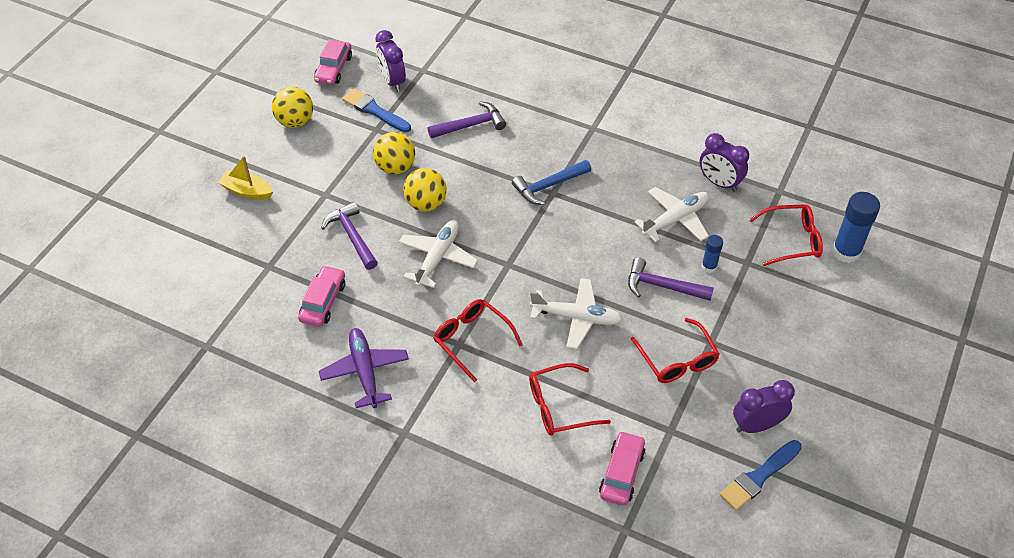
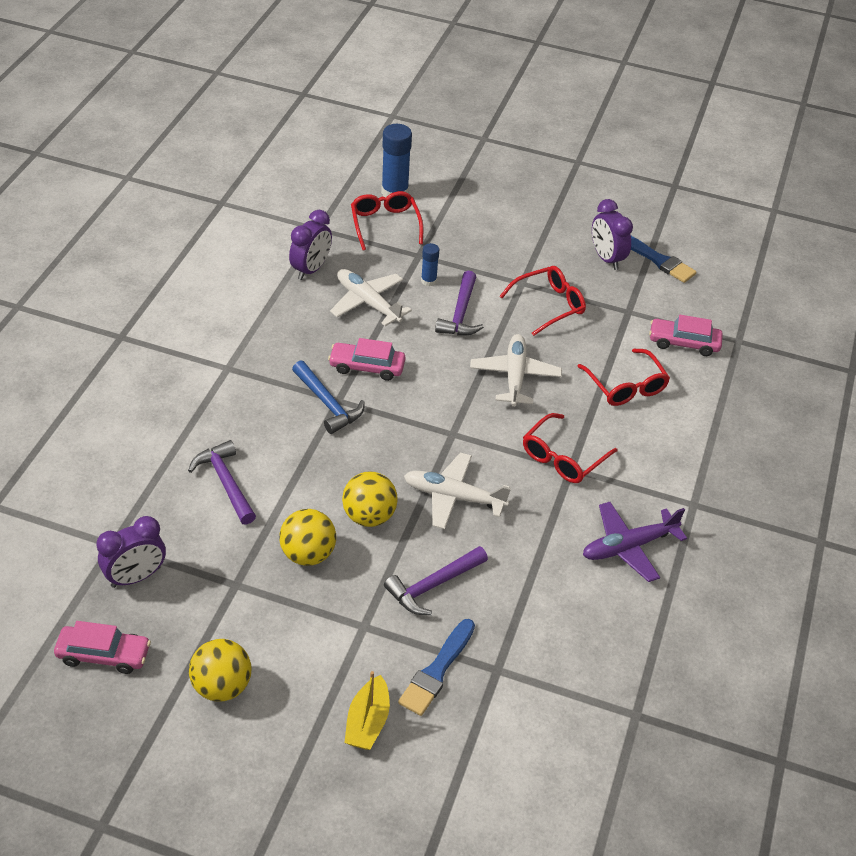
camera: 100 degrees left, 5 degrees down
pink car [298,265,345,327] -> pink car moved to [328,338,406,381]
blue brush [342,89,411,132] -> blue brush moved to [398,619,475,716]

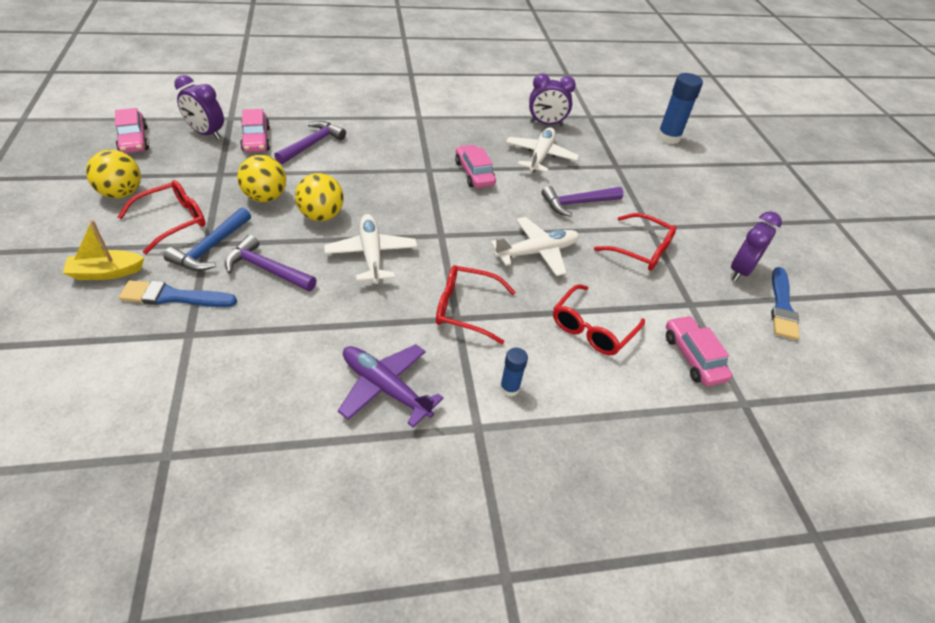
camera: 60 degrees right, 0 degrees up
blue hammer [292,360,365,434] -> blue hammer moved to [163,207,251,271]
red glasses [351,191,423,251] -> red glasses moved to [118,180,205,254]
blue glue stick [421,243,439,286] -> blue glue stick moved to [500,347,528,397]
none -> pink car [240,109,270,152]

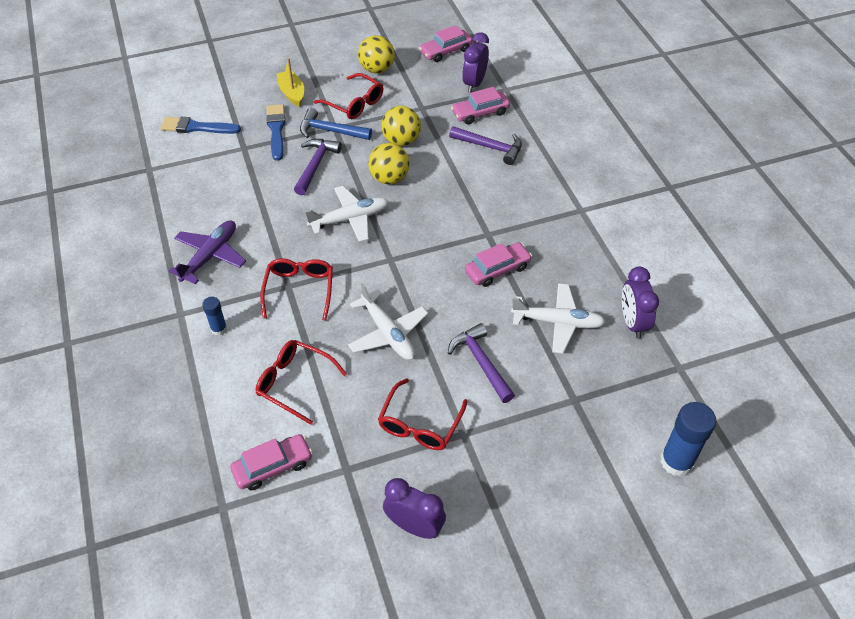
camera: 85 degrees right, 5 degrees up
blue brush [771,267,800,340] -> blue brush moved to [160,117,241,134]

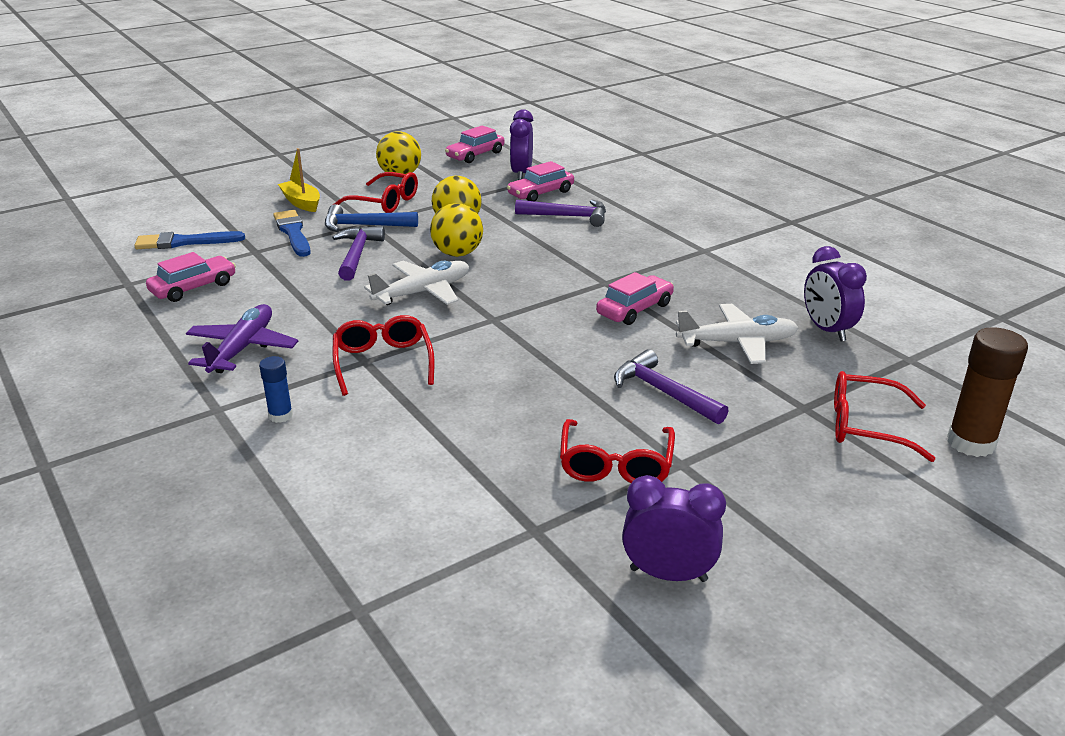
camera: 15 degrees left, 20 degrees down
pink car [230,434,313,491] -> pink car moved to [146,252,236,302]
red glasses [256,340,347,425] -> red glasses moved to [834,371,935,462]
white plane [348,283,428,360] -> none
blue glue stick [660,402,716,477] -> brown glue stick [947,327,1028,457]

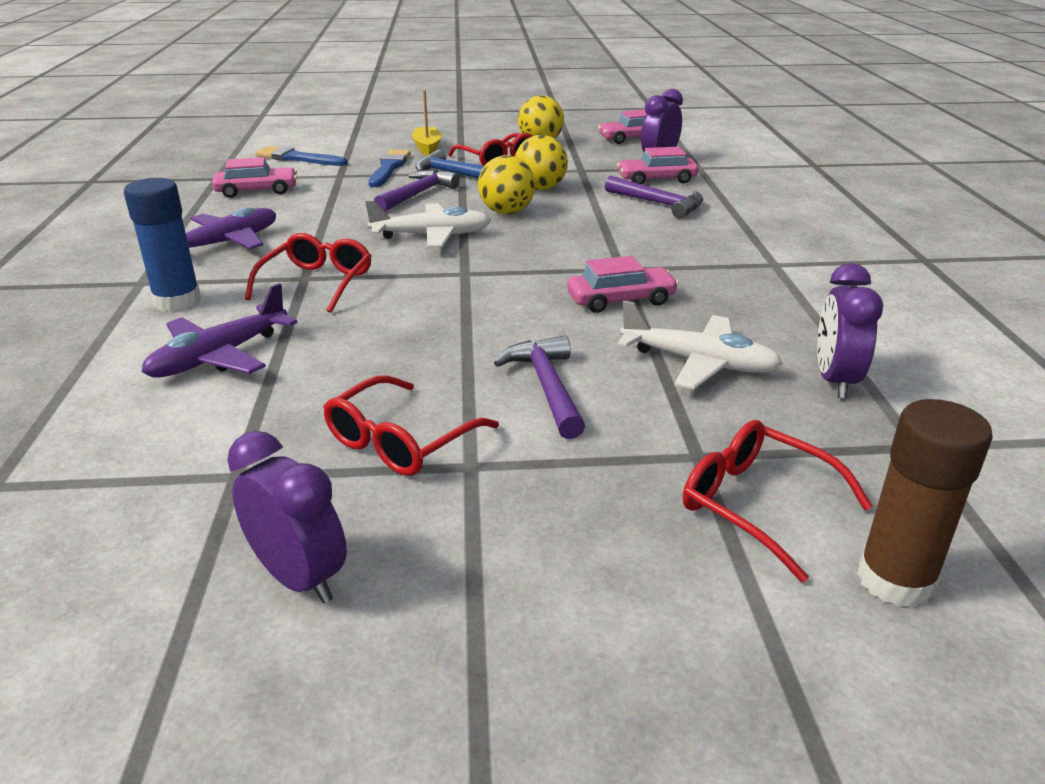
camera: 30 degrees right, 0 degrees up
blue glue stick [259,356,293,423] -> blue glue stick [124,178,201,312], size x1.84
none -> purple plane [142,283,298,378]

